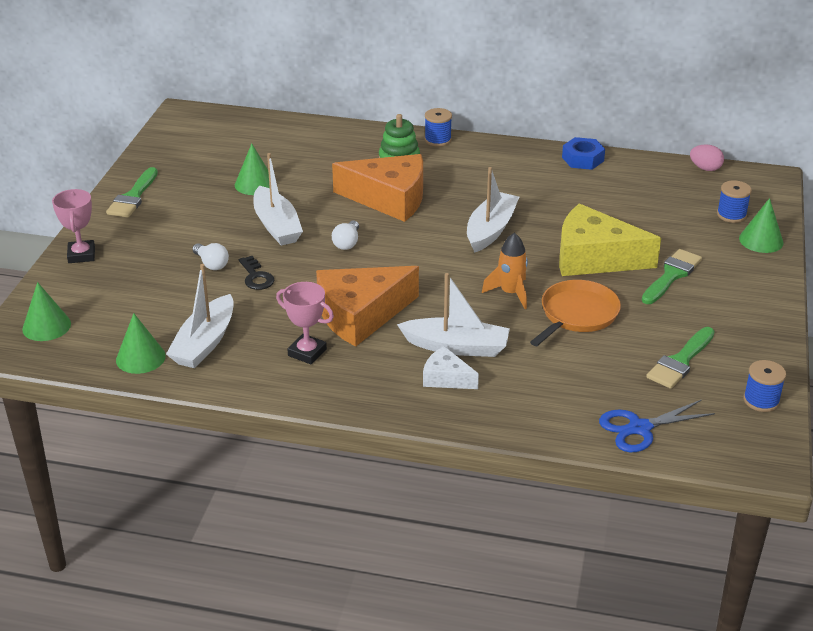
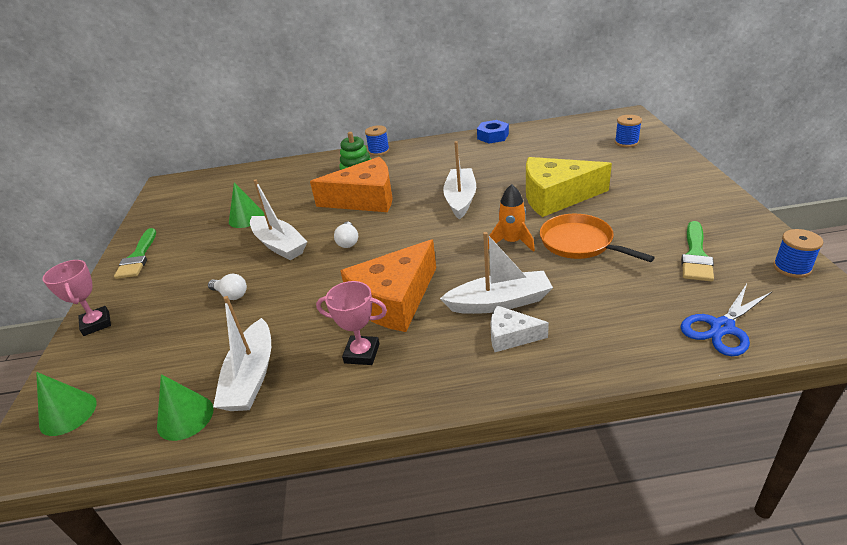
camera: 15 degrees left, 0 degrees up
black key [239,256,275,290] -> none
orange pan [530,280,621,346] -> orange pan turned 60 degrees counterclockwise [540,214,655,262]
green brush [641,249,702,304] -> none
pink egg [690,144,724,171] -> none
green cone [739,198,784,253] -> none

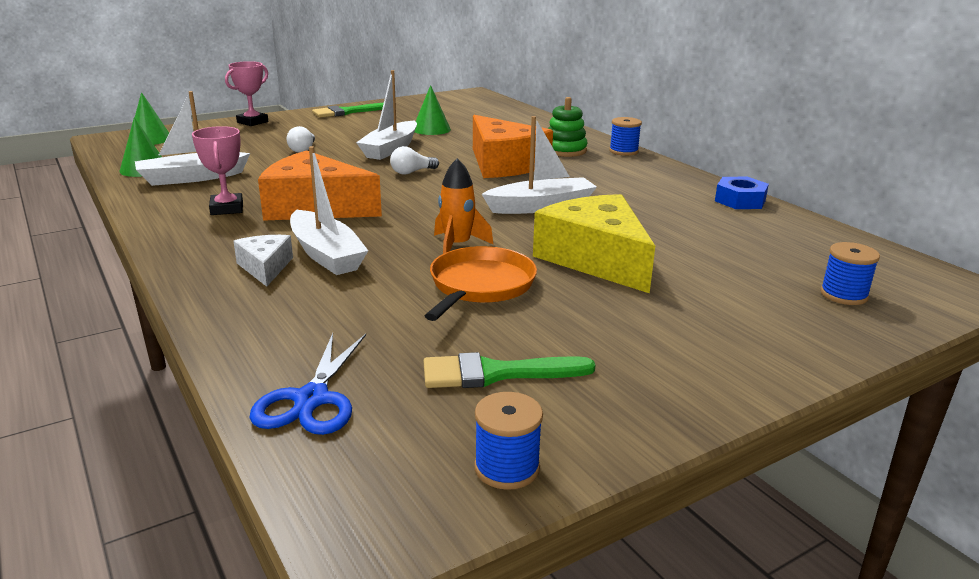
camera: 60 degrees right, 10 degrees down
blue scissors [681,284,772,356] -> blue scissors turned 105 degrees counterclockwise [249,333,366,435]

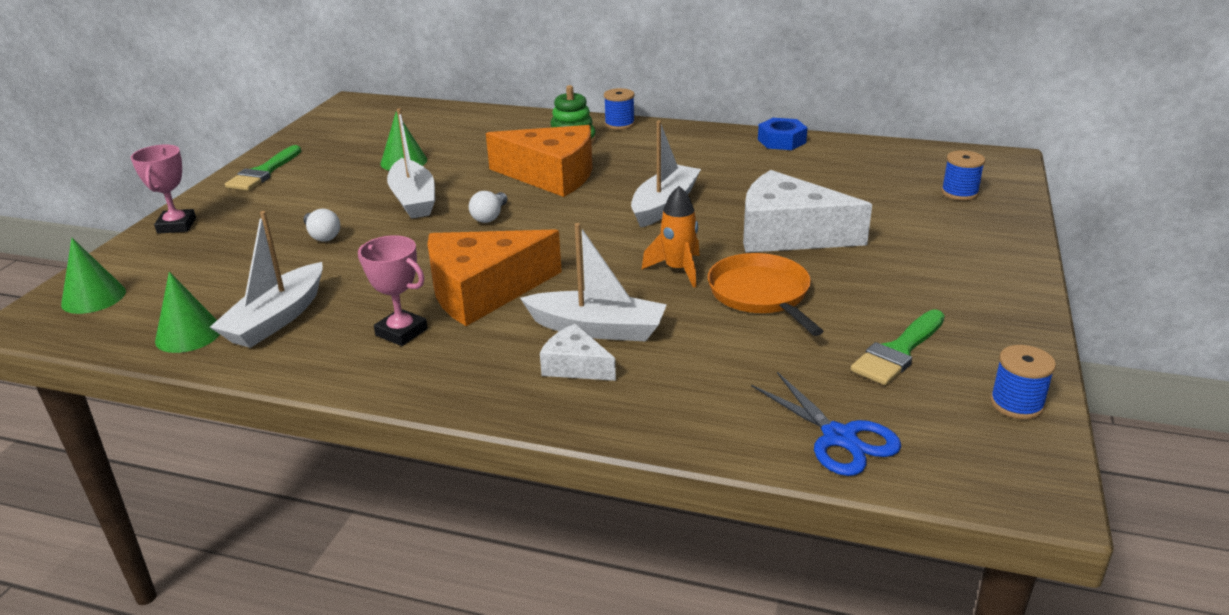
camera: 40 degrees left, 5 degrees up
yellow cheese [533,194,655,293] -> white cheese [743,170,872,253]

